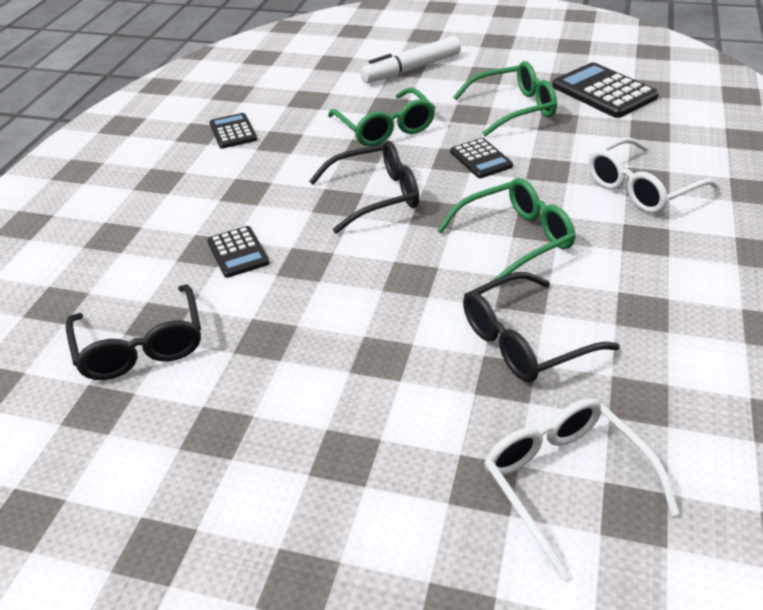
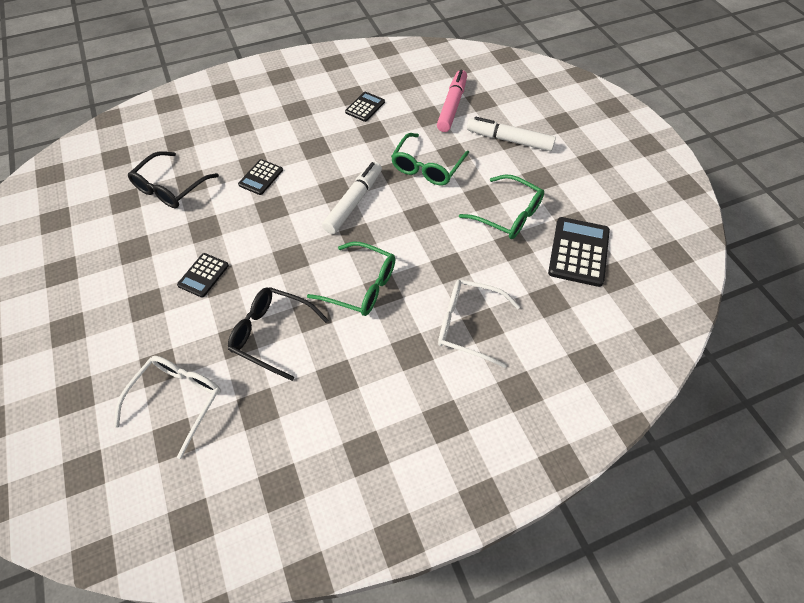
camera: 50 degrees right, 15 degrees up
black glasses [309,141,419,234] -> white marker [322,161,382,234]
black calculator [450,138,513,178] -> black calculator moved to [177,253,229,298]
none -> pink marker [437,69,467,132]

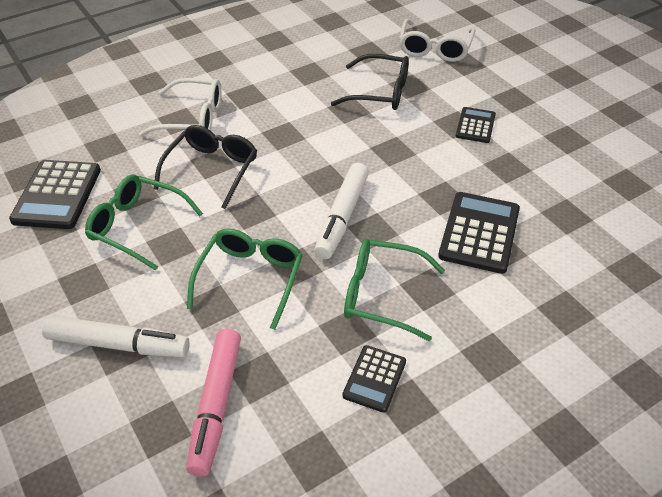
camera: 170 degrees right, 10 degrees down
black glasses [128,151,219,208] -> black glasses moved to [153,125,257,209]
black calculator [238,159,283,195] -> black calculator [438,192,520,274], size x1.70
green glasses [307,242,395,316] -> green glasses moved to [344,239,445,341]

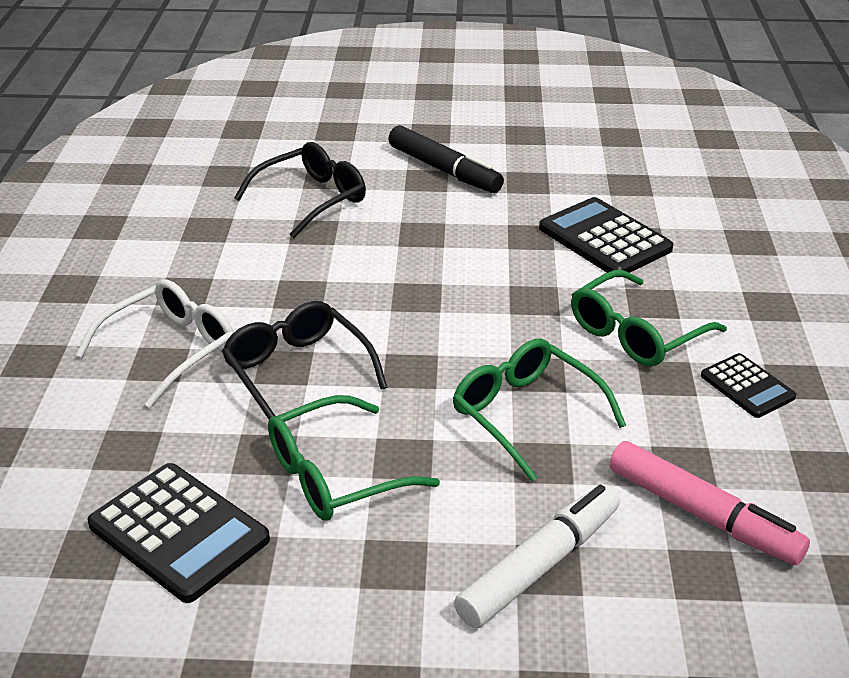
camera: 55 degrees left, 10 degrees down
white marker [314,163,369,259] -> none
white glasses [399,19,476,62] -> none
black calculator [456,107,496,143] -> black marker [388,125,504,193]

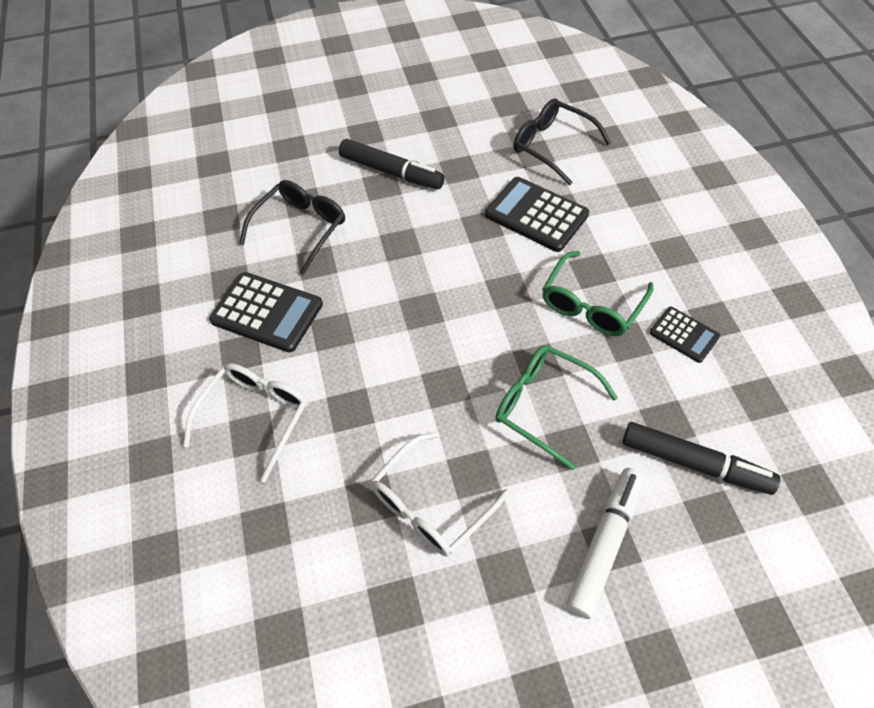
camera: 15 degrees left, 20 degrees up
black calculator [88,463,270,603] -> black calculator moved to [209,272,323,353]
black glasses [222,301,388,419] -> black glasses moved to [514,99,611,185]
green glasses [268,395,440,521] -> white glasses [371,432,510,557]
pink marker [609,441,810,565] -> black marker [623,422,780,495]

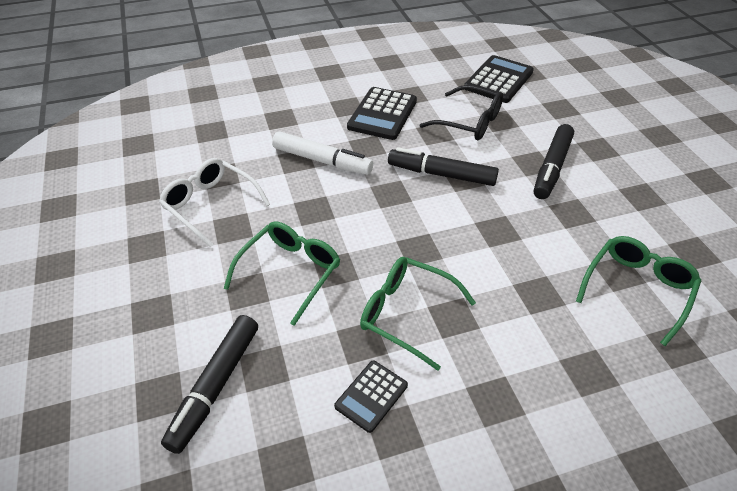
camera: 85 degrees right, 10 degrees down
white glasses [183,363,308,483] -> none
black calculator [485,177,589,252] -> black calculator moved to [464,55,534,103]
black glasses [514,99,611,185] -> green glasses [576,236,701,346]
white marker [566,468,644,619] -> white marker moved to [272,131,373,175]
none -> black marker [388,147,499,186]

